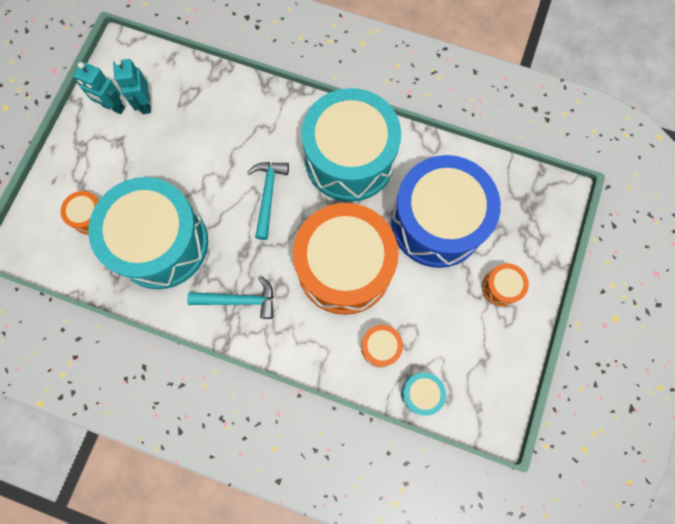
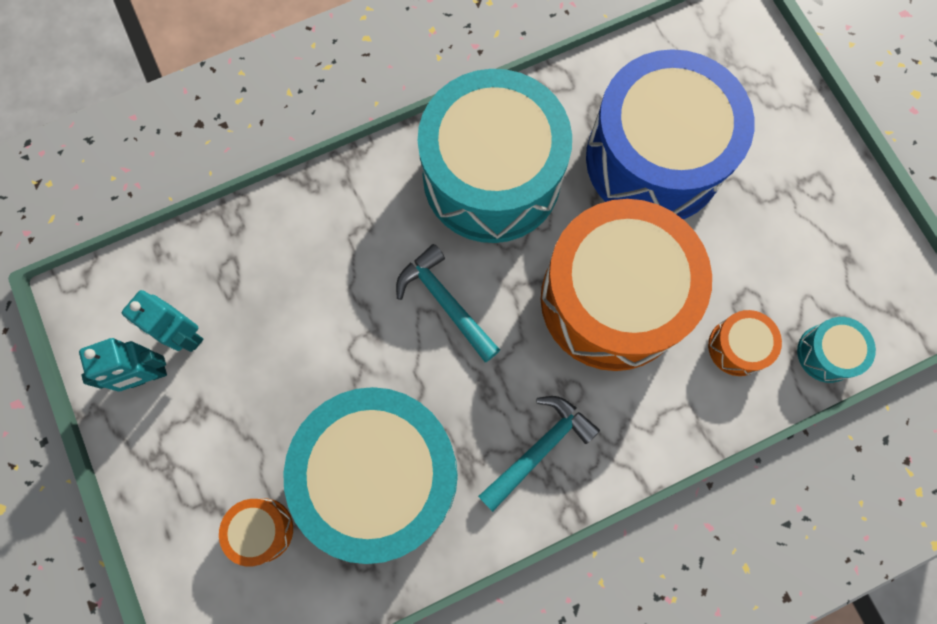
camera: 45 degrees left, 0 degrees up
orange drum [482,263,529,307] -> none

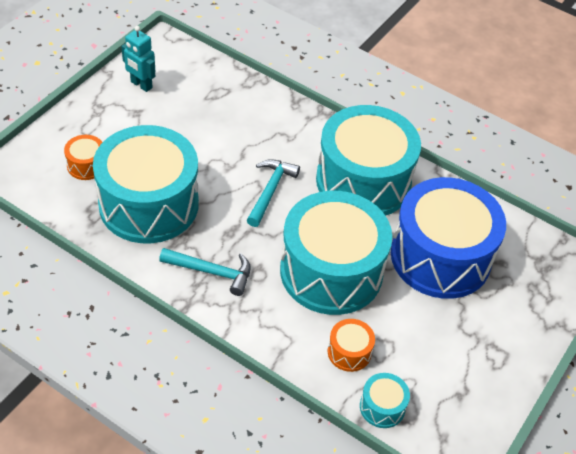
camera: 55 degrees right, 25 degrees down
turquoise robot [122,290,203,352] -> none
orange drum [541,199,712,371] -> turquoise drum [280,191,392,315]

